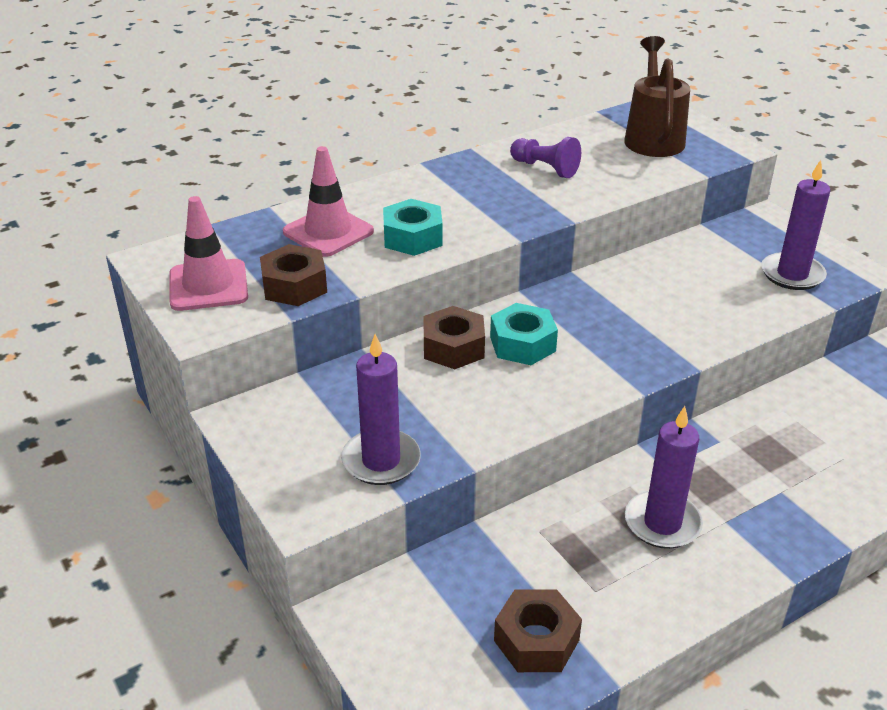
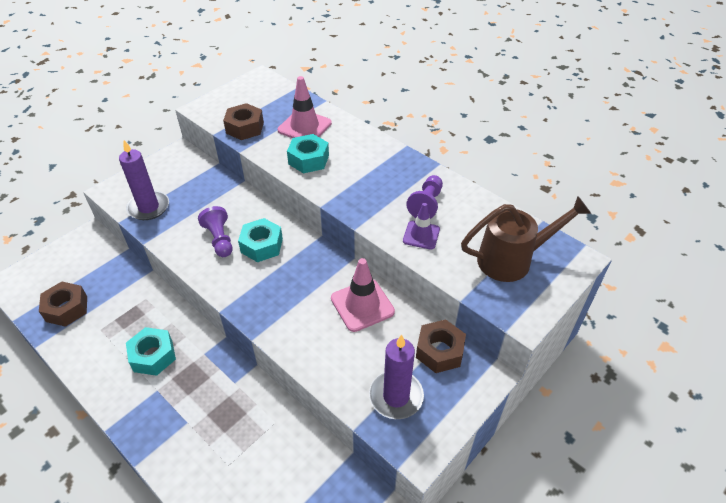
camera: 75 degrees right, 10 degrees up
pink traffic cone [170,196,248,311] -> pink traffic cone moved to [331,258,395,332]
brown nut [424,306,485,369] -> brown nut moved to [416,319,466,373]
purple candle [625,406,703,549] -> turquoise nut [126,327,176,376]
none -> purple pawn [198,206,233,257]
none -> purple traffic cone [403,203,440,250]

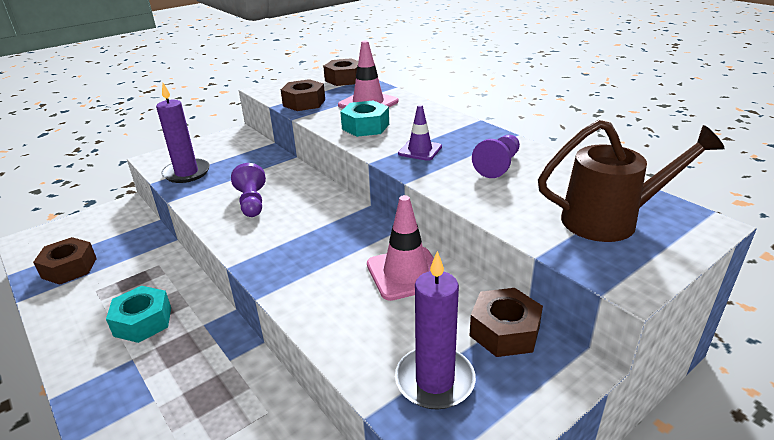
camera: 10 degrees right, 15 degrees down
turquoise nut [238,218,283,262] -> none
purple traffic cone [403,203,440,250] -> purple traffic cone moved to [398,105,442,161]
none -> brown nut [323,58,358,86]

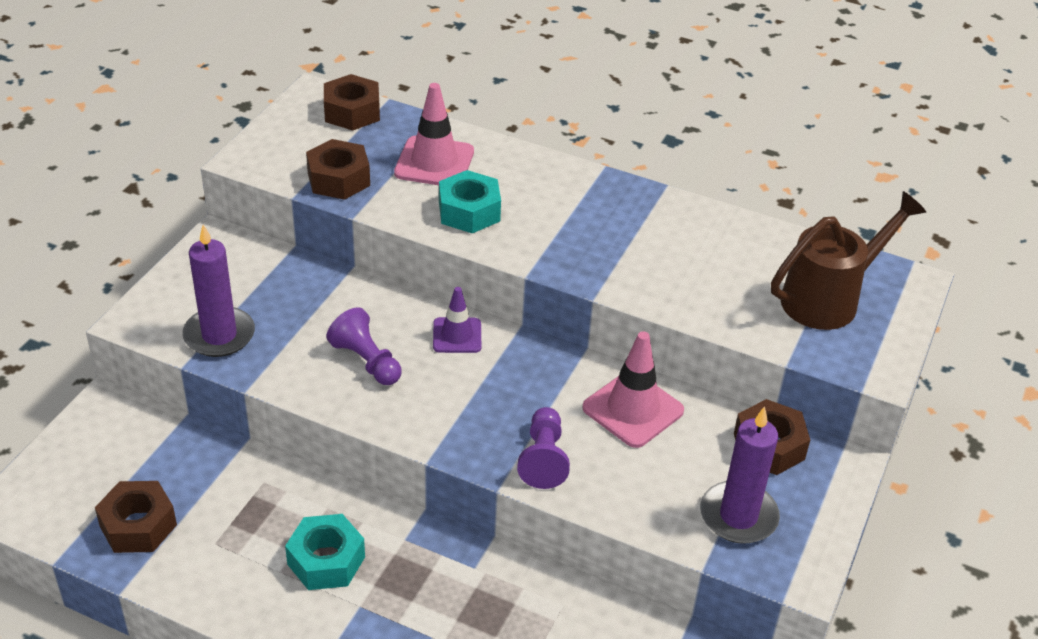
camera: 30 degrees left, 10 degrees up
purple traffic cone [398,105,442,161] -> purple traffic cone moved to [433,287,481,353]
purple pawn [472,135,520,178] -> purple pawn moved to [517,407,570,489]

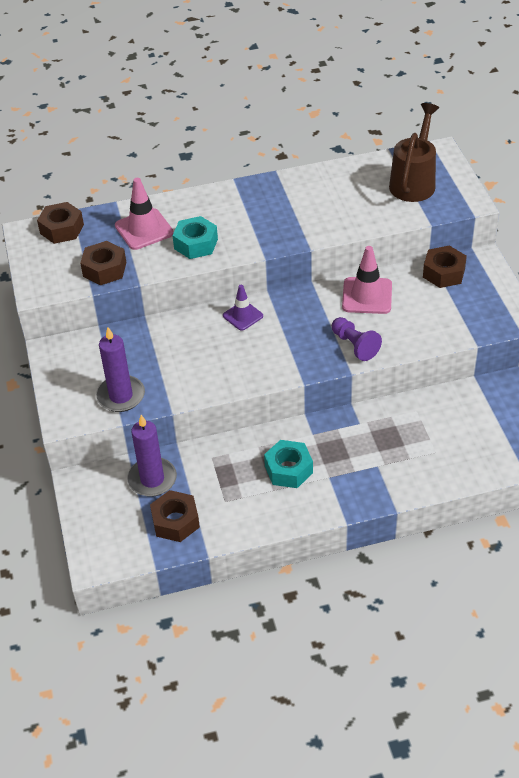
camera: 35 degrees left, 5 degrees up
purple pawn [326,307,401,385] -> none
purple candle [700,406,780,544] -> purple candle moved to [127,415,177,497]

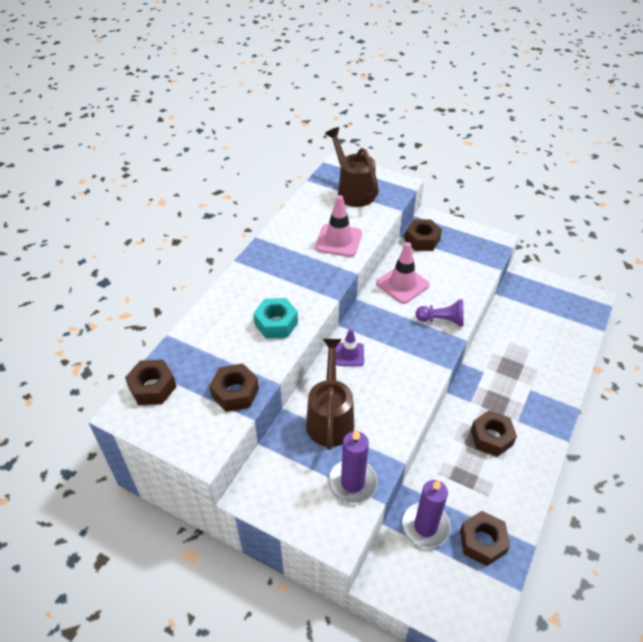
camera: 50 degrees left, 0 degrees up
pink traffic cone [115,178,174,250] -> pink traffic cone moved to [315,195,362,257]
turquoise nut [264,440,313,488] -> brown nut [471,410,517,457]
none -> brown watering can [306,339,354,450]

